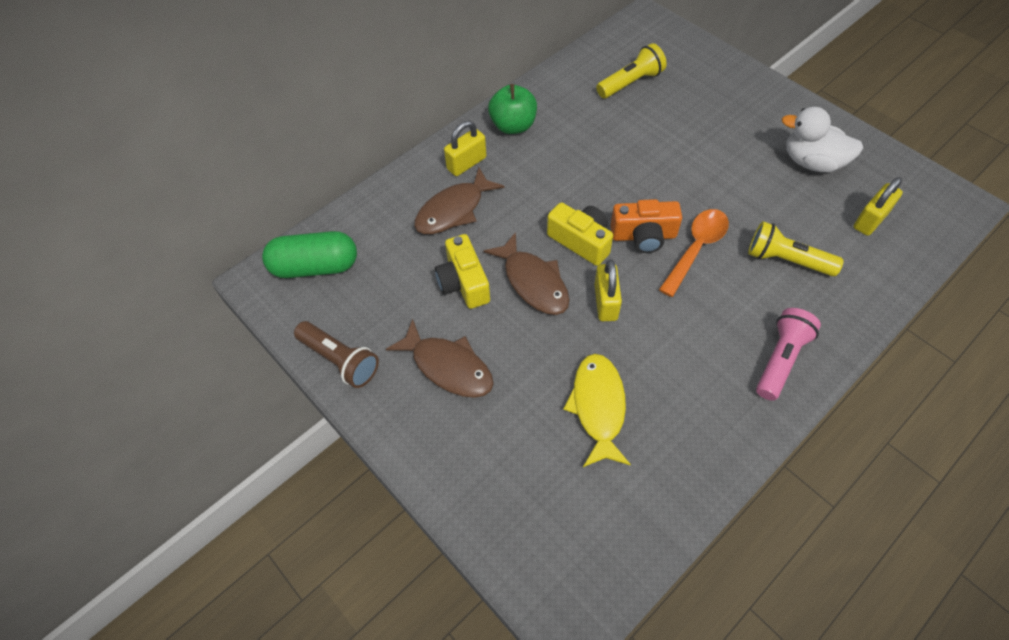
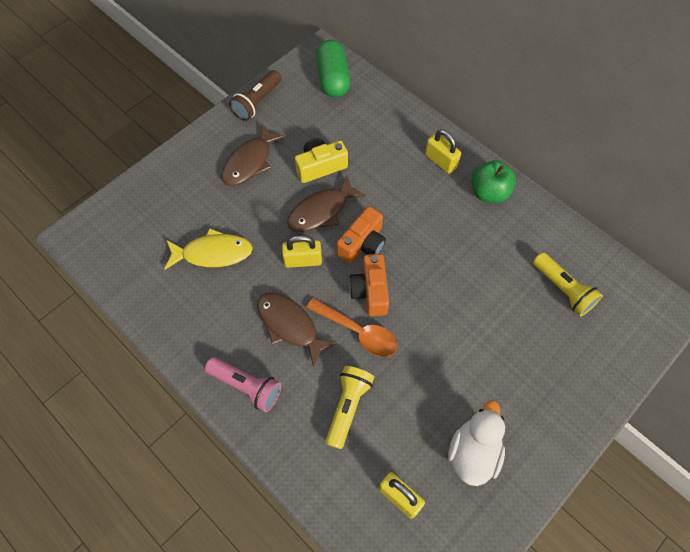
camera: 85 degrees right, 5 degrees up
brown fish [414,168,505,234] -> brown fish moved to [257,292,338,367]
yellow camera [547,202,613,266] -> orange camera [337,206,386,264]

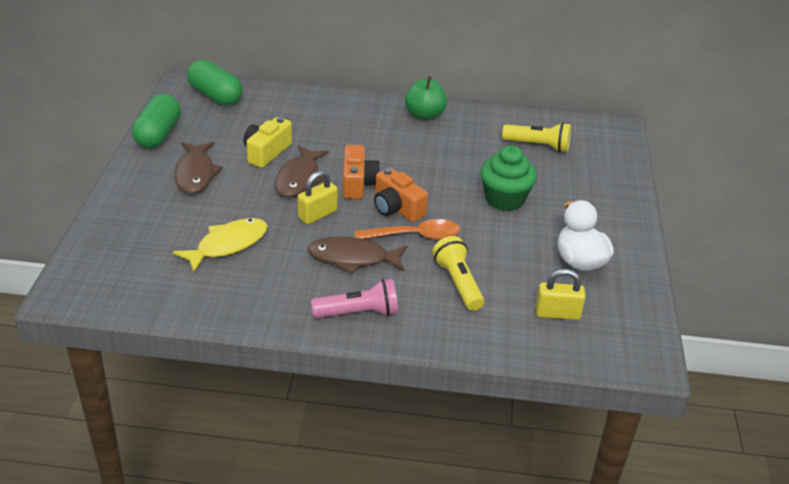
camera: 40 degrees left, 25 degrees down
brown flashlight [229,70,281,121] -> green capsule [132,94,181,148]
yellow padlock [425,129,461,174] -> none
none -> green cupcake [480,146,537,211]

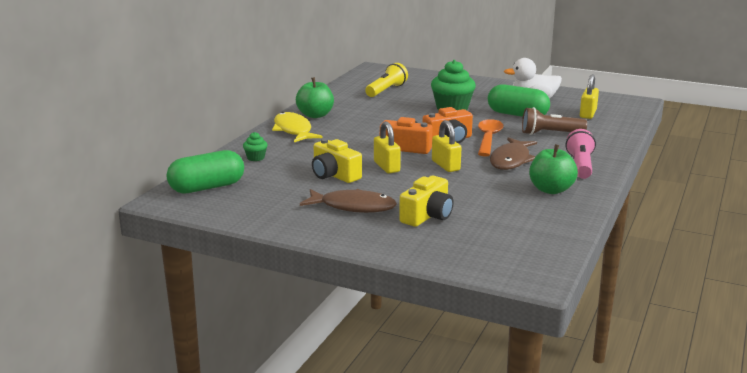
camera: 70 degrees left, 15 degrees down
green capsule [132,94,181,148] -> green capsule moved to [488,84,550,117]
yellow fish [173,218,268,272] -> yellow fish moved to [272,112,323,142]
brown fish [275,145,329,197] -> yellow padlock [374,121,401,173]
yellow flashlight [432,236,484,311] -> brown flashlight [522,107,587,135]
none -> green cupcake [243,132,268,161]
none -> yellow camera [399,176,454,227]
none -> green apple [529,144,578,194]

